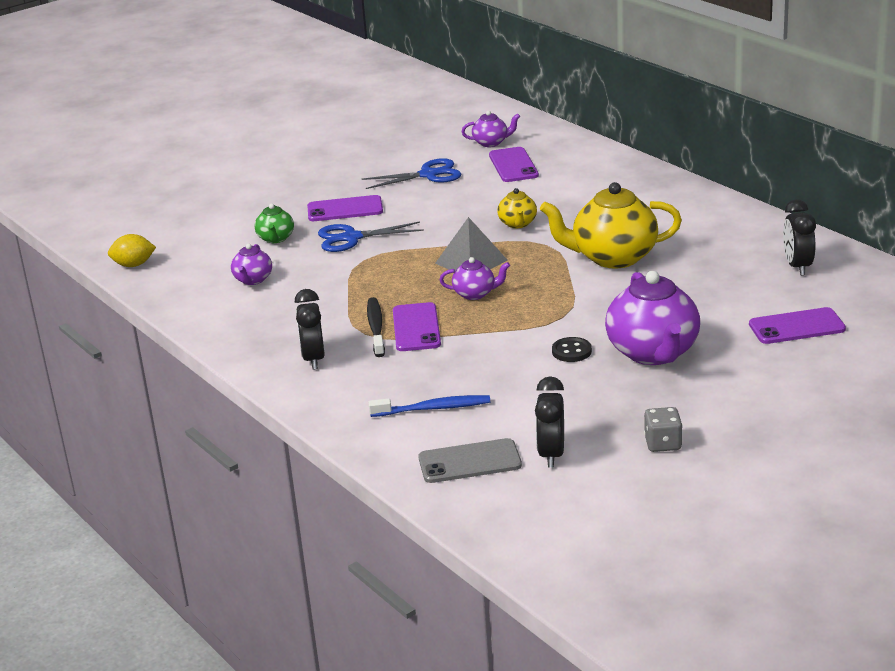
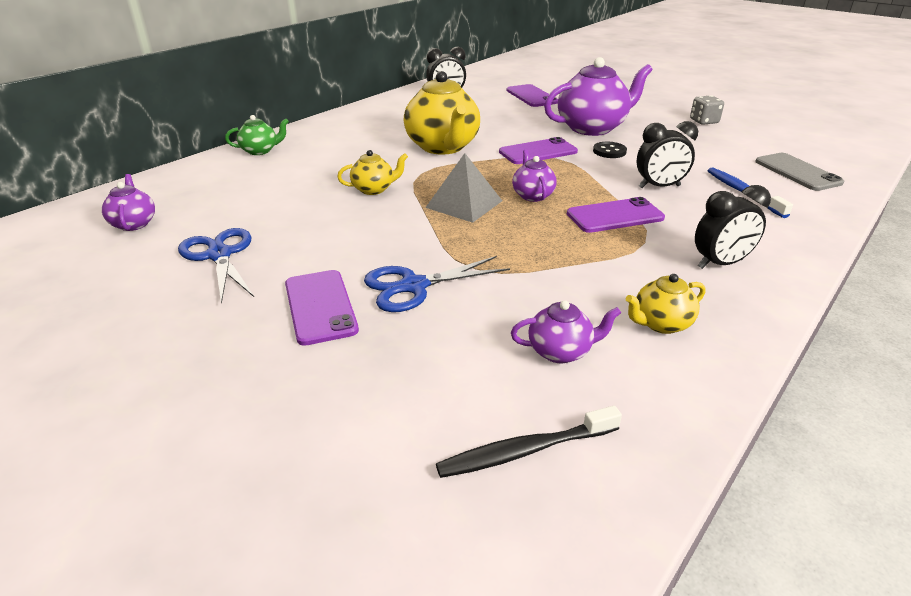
camera: 105 degrees left, 5 degrees up
yellow lemon [108,234,156,267] -> none
green teapot [254,204,294,243] -> green teapot moved to [225,115,289,155]
blue scissors [318,221,424,252] -> blue scissors turned 90 degrees clockwise [364,256,510,312]
black toothbrush [367,297,385,357] -> black toothbrush moved to [436,406,622,478]
purple phone [489,147,539,182] -> purple phone moved to [499,137,578,164]
black clock [535,376,564,468] -> black clock moved to [637,121,698,188]
none -> yellow teapot [626,274,706,334]

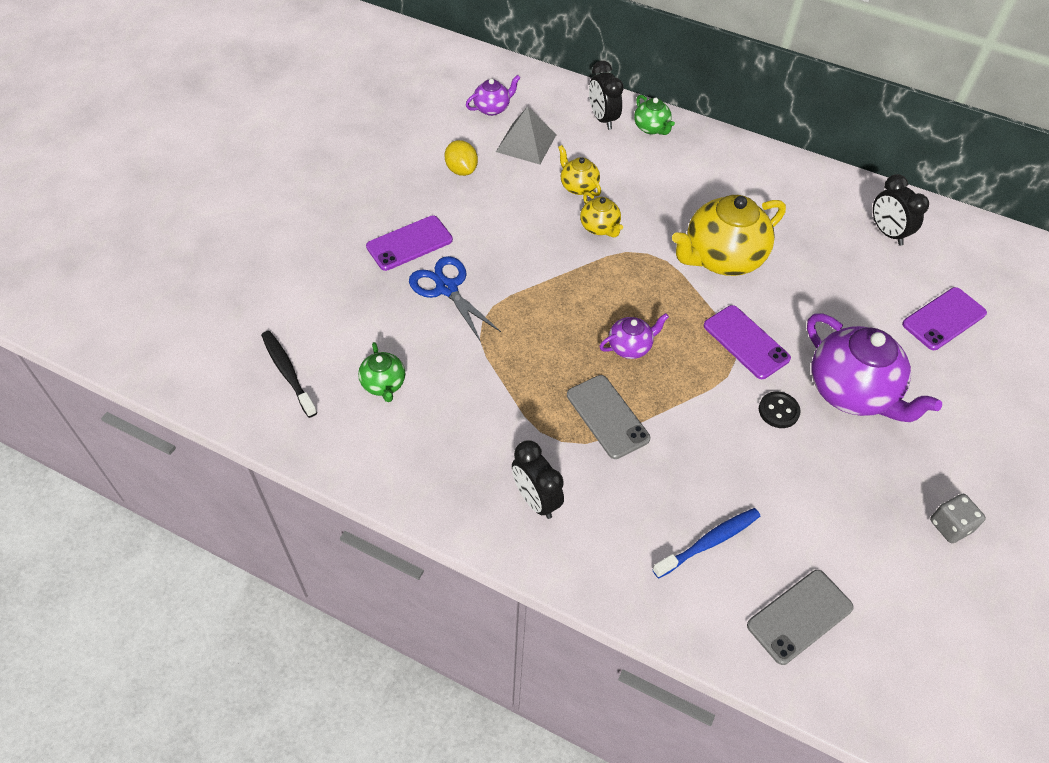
camera: 75 degrees right, 20 degrees up
blue scissors [178,228,254,304] -> yellow lemon [445,140,478,176]
grey pyramid [425,153,502,223] -> grey pyramid moved to [496,106,556,164]
purple teapot [511,300,621,363] -> green teapot [358,342,405,402]
purple phone [567,197,665,233] -> grey phone [567,375,650,459]
yellow teapot [626,274,706,334] -> yellow teapot moved to [558,145,601,196]
black clock [637,121,698,188] -> black clock moved to [589,61,624,130]

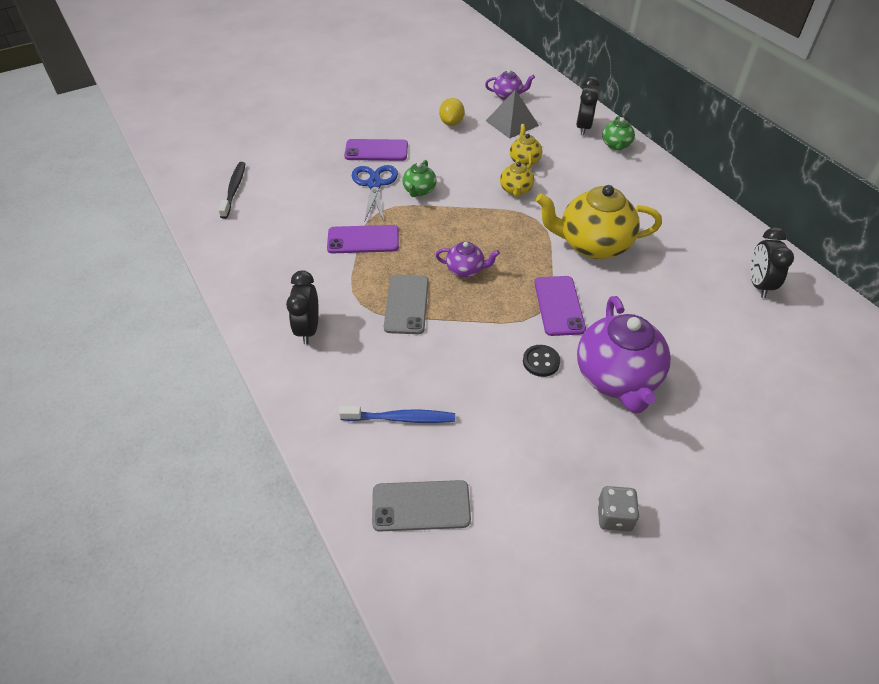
camera: 35 degrees right, 5 degrees down
green teapot [358,342,405,402] -> green teapot moved to [402,160,437,197]
purple phone [902,287,987,350] -> purple phone moved to [327,225,399,253]

